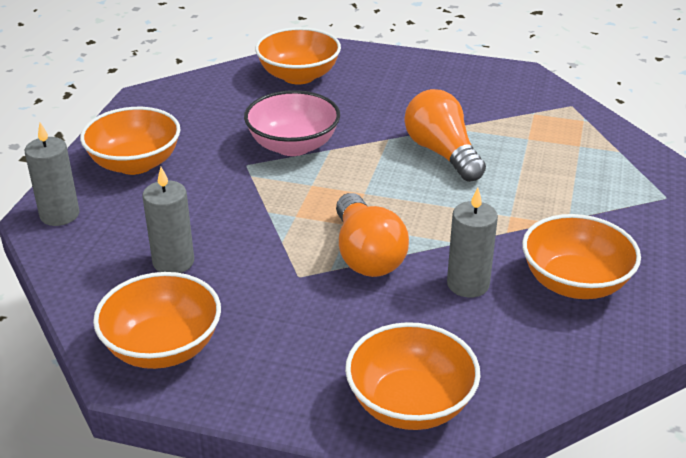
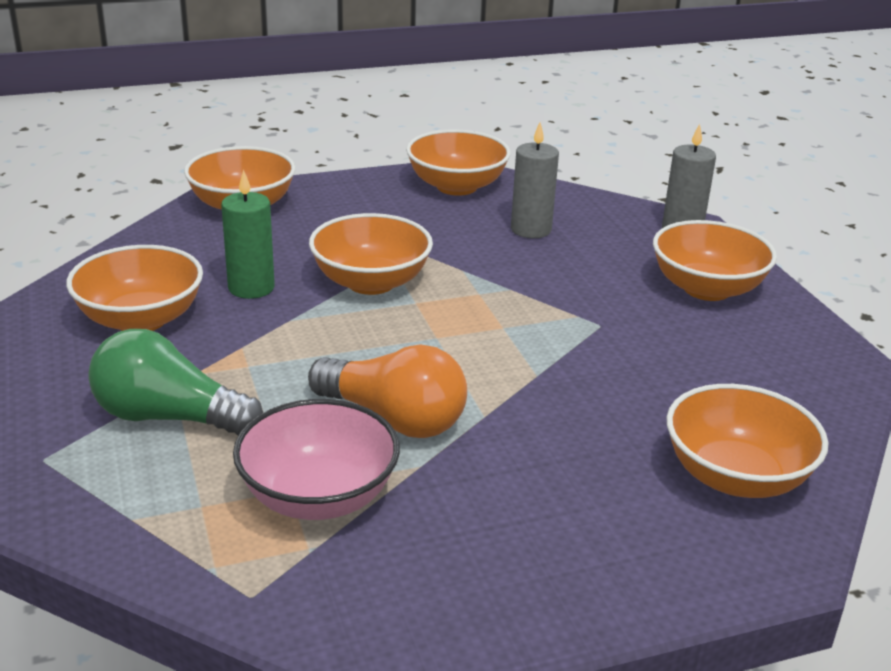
camera: 145 degrees right, 5 degrees down
pink bowl [244,90,340,156] -> pink bowl moved to [233,399,400,520]
orange light bulb [336,193,409,277] -> orange bowl [309,213,433,295]
grey candle [447,188,498,298] -> green candle [221,170,275,299]
none -> green light bulb [88,329,263,435]

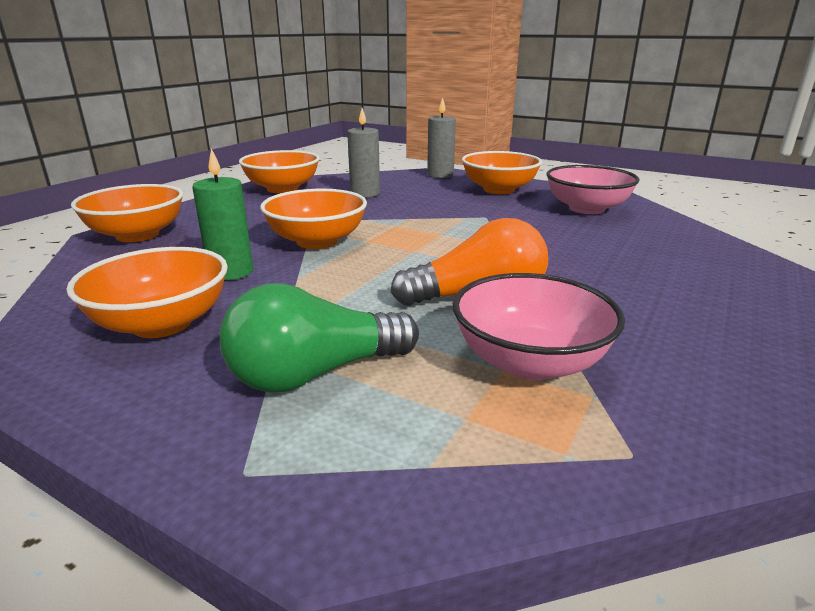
camera: 40 degrees left, 5 degrees down
orange bowl [666,384,829,498] -> none
none -> pink bowl [547,165,640,214]

